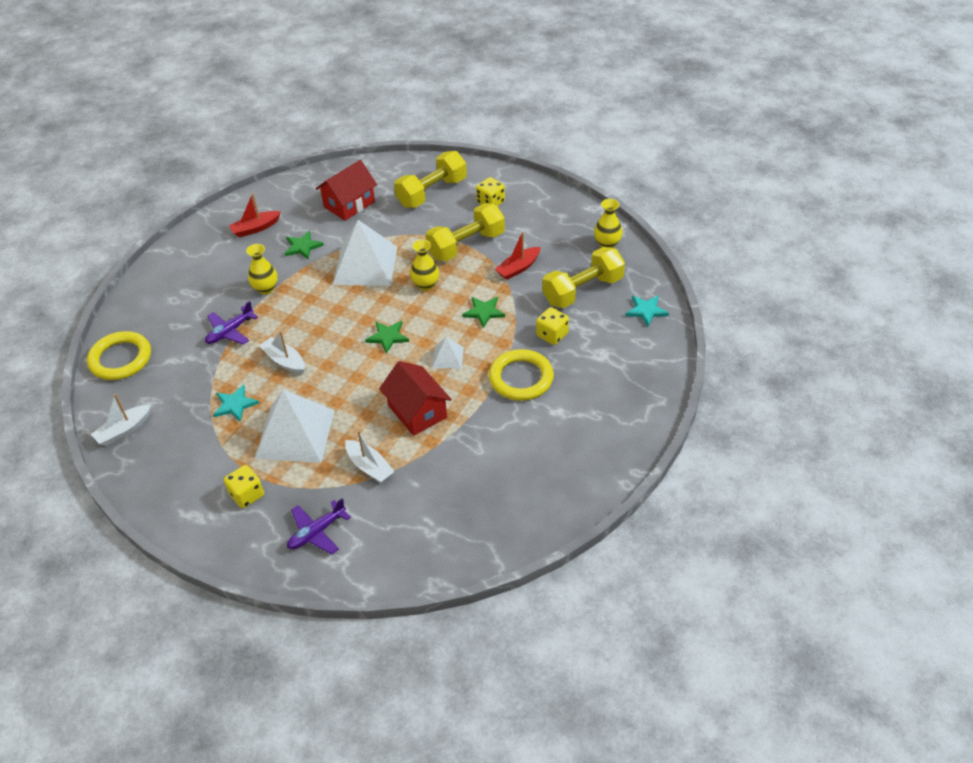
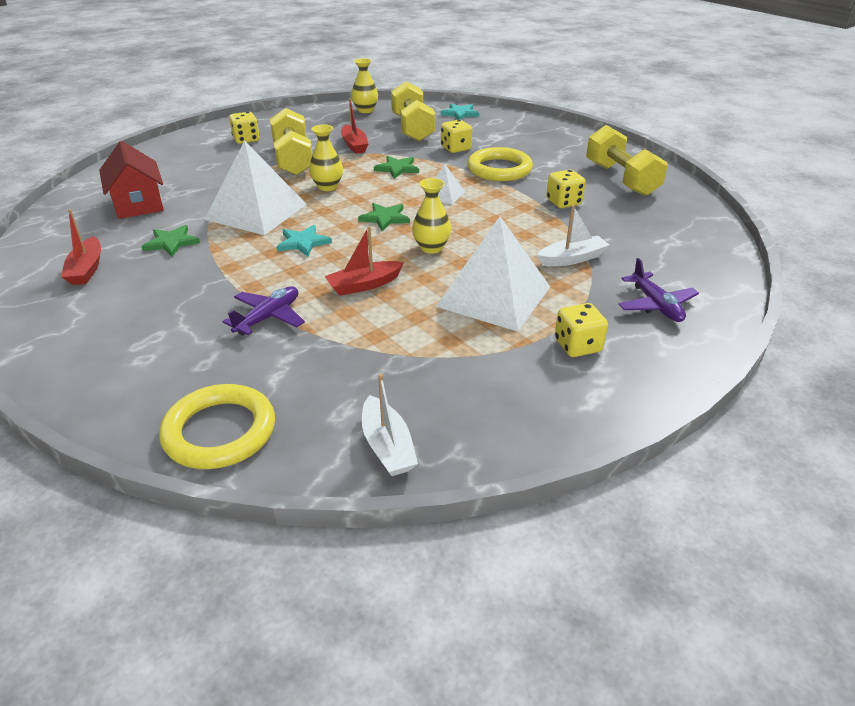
camera: 70 degrees left, 10 degrees down
purple plane [205,301,258,345] -> purple plane turned 120 degrees counterclockwise [222,286,305,335]
turquoise star [213,385,259,422] -> turquoise star moved to [276,225,332,256]
yellow vase [246,244,278,295] -> yellow vase moved to [412,178,451,254]
white boat [259,331,305,374] -> red boat [325,226,404,296]
red house [379,361,452,436] -> none
yellow dumbbell [394,151,467,208] -> yellow dumbbell moved to [586,125,668,196]
none -> yellow dice [546,169,586,208]

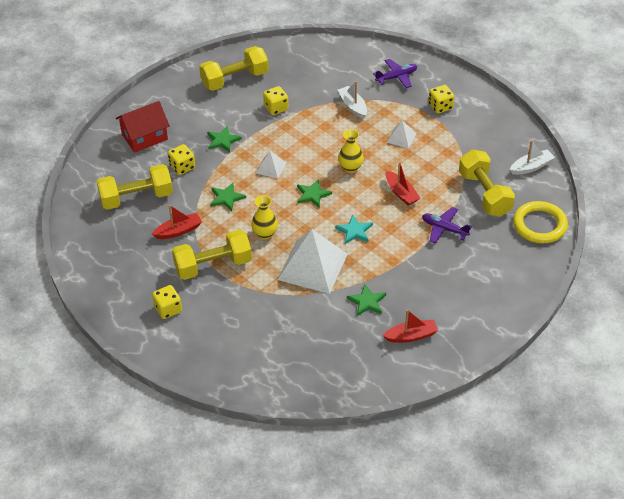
camera: 95 degrees left, 10 degrees up
red house [99,141,164,219] -> red house moved to [116,101,170,153]
yellow vase [351,58,378,113] -> none
white pyramid [436,217,550,332] -> white pyramid [387,120,416,148], size x0.47
turquoise star [441,104,479,120] -> none
yellow ring [468,147,533,181] -> green star [207,126,242,152]
none -> yellow dumbbell [459,149,515,216]

